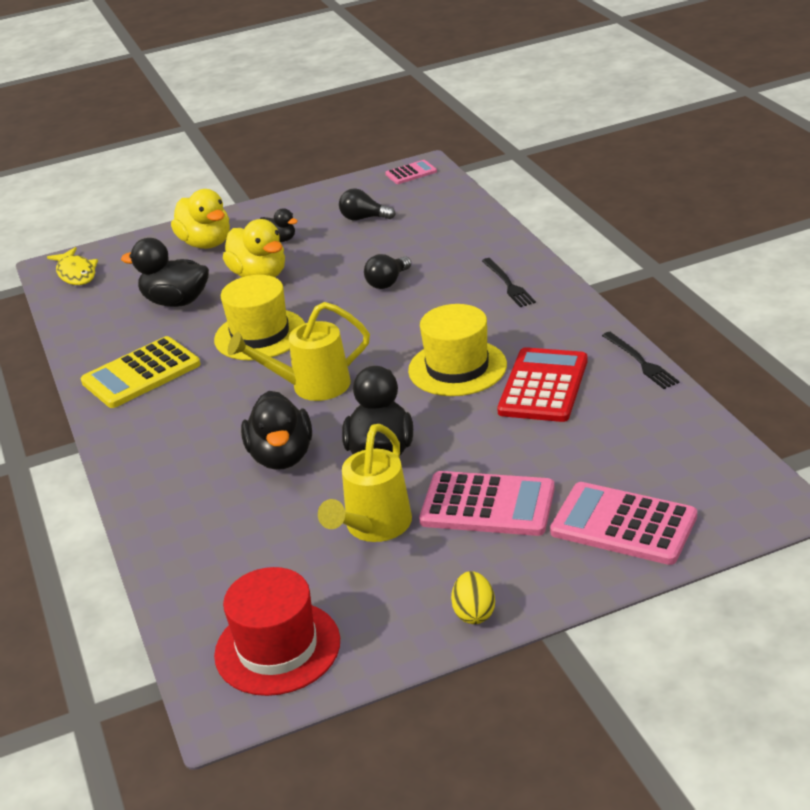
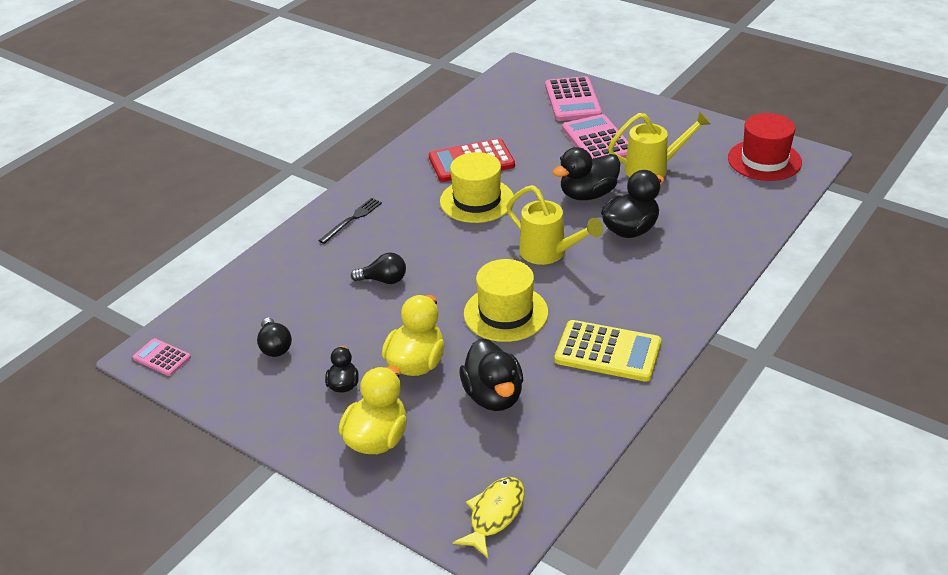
camera: 125 degrees left, 5 degrees up
yellow egg [451,571,495,624] -> none
black fork [602,332,680,389] -> none

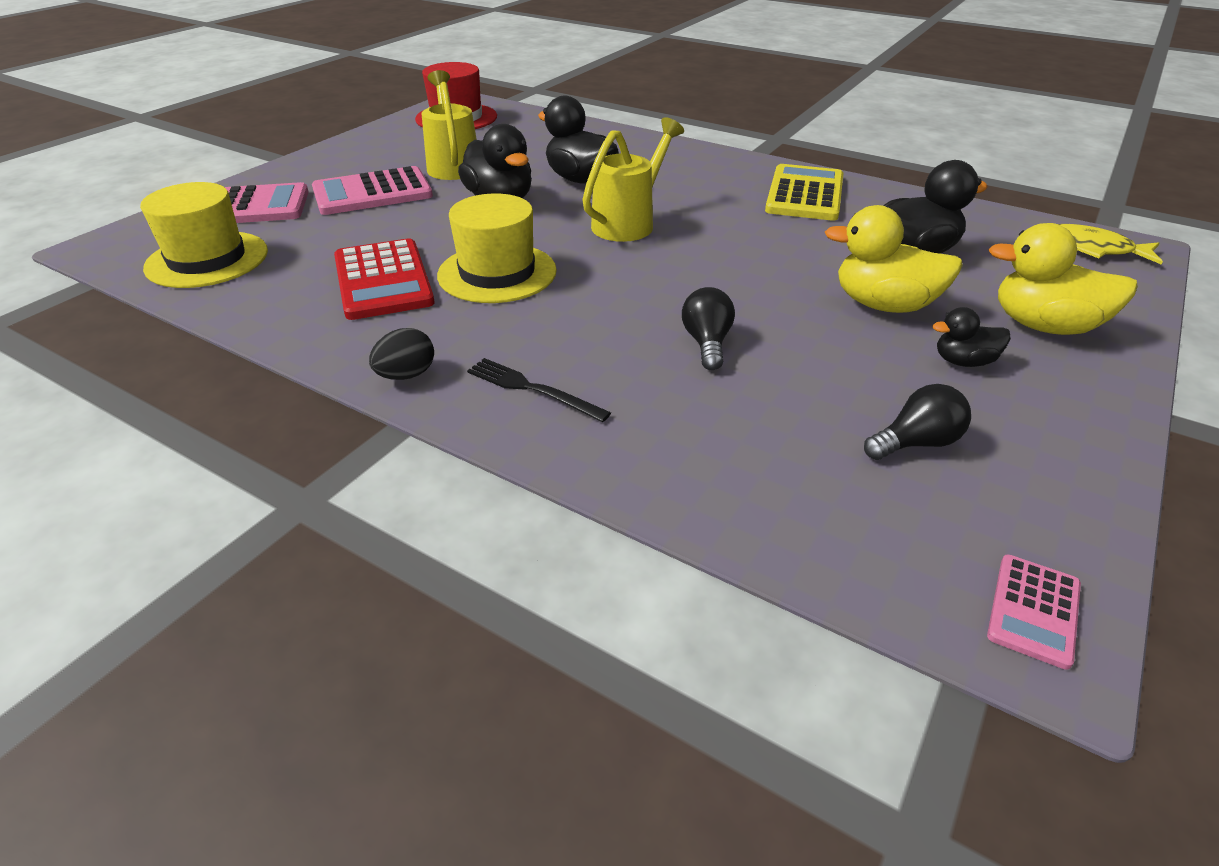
camera: 95 degrees left, 0 degrees up
yellow hat [464,259,548,342] -> yellow hat moved to [140,182,268,288]
none -> black egg [369,328,434,380]

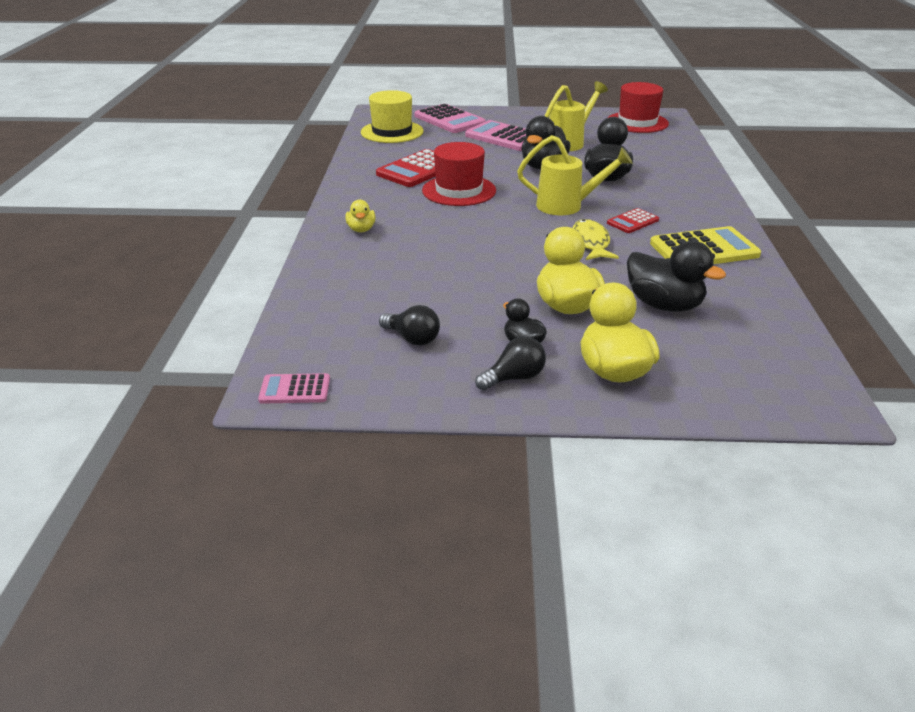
camera: 60 degrees right, 5 degrees down
black egg [369,328,434,380] -> none
yellow hat [437,194,557,303] -> red hat [422,142,496,206]
black fork [467,358,611,422] -> yellow duck [345,200,375,232]
black light bulb [682,287,735,370] -> black light bulb moved to [475,336,546,390]
yellow fish [1058,224,1163,264] -> yellow fish moved to [573,219,619,260]
none -> red calculator [607,208,659,233]

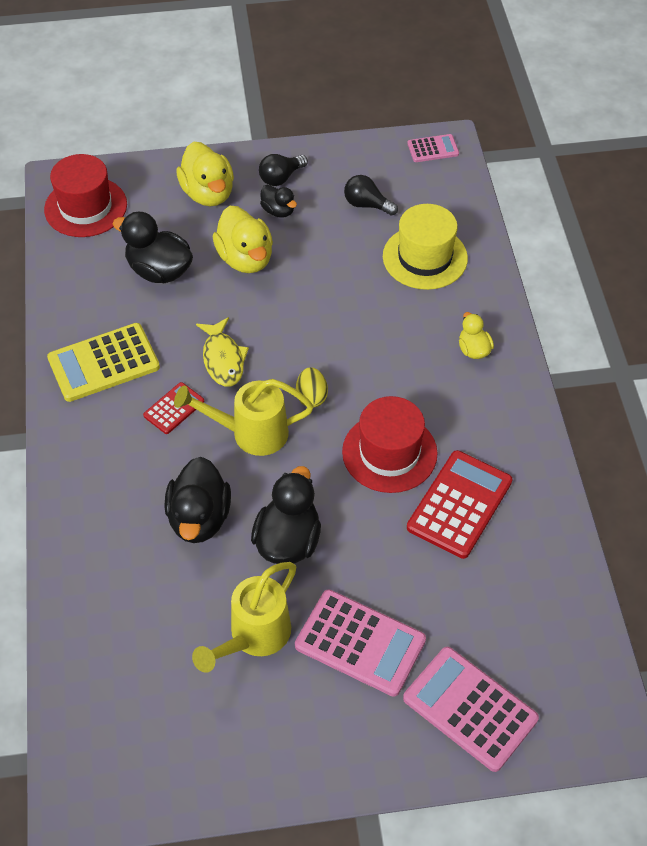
camera: 170 degrees right, 20 degrees up
yellow hat [361,90,424,143] -> yellow hat moved to [383,204,468,290]
red hat [608,82,669,133] -> red hat moved to [44,154,127,237]
none -> yellow egg [296,367,328,408]

